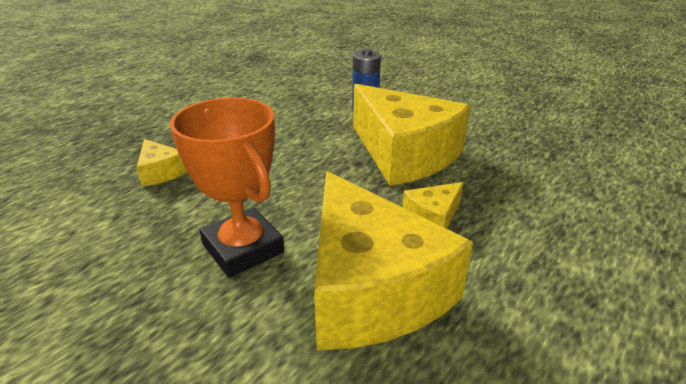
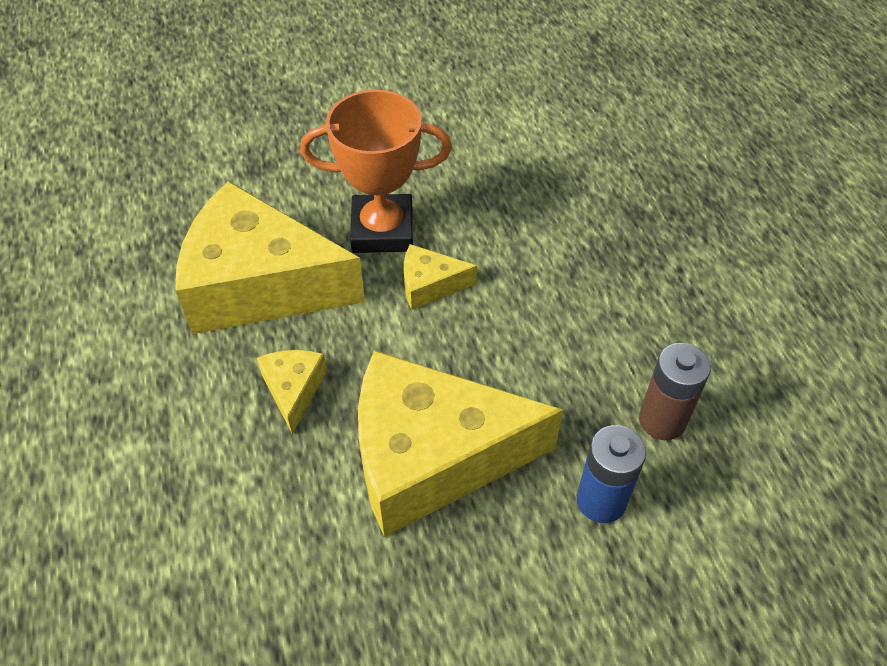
camera: 125 degrees right, 20 degrees up
yellow cheese [137,139,187,187] -> yellow cheese moved to [404,244,477,310]
none -> brown battery [639,343,711,440]

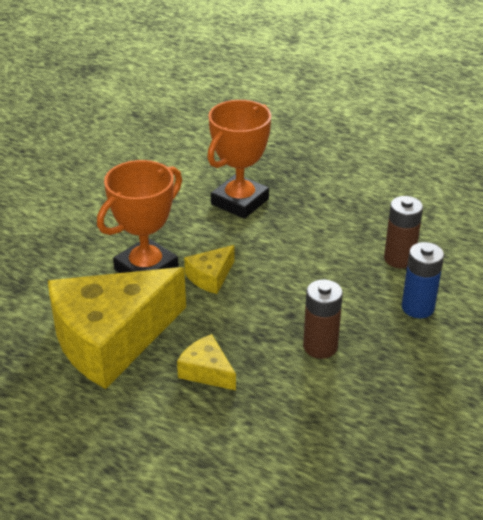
camera: 45 degrees left, 15 degrees down
yellow cheese [358,350,563,537] -> brown battery [303,280,343,359]
none -> orange trophy [207,100,271,219]

